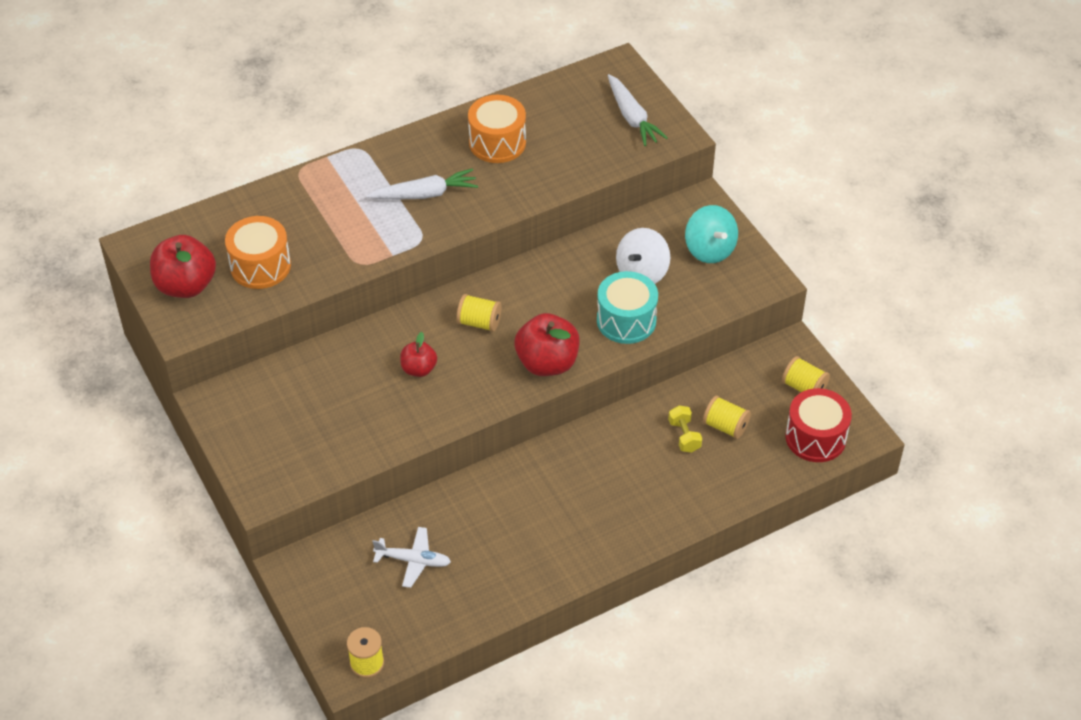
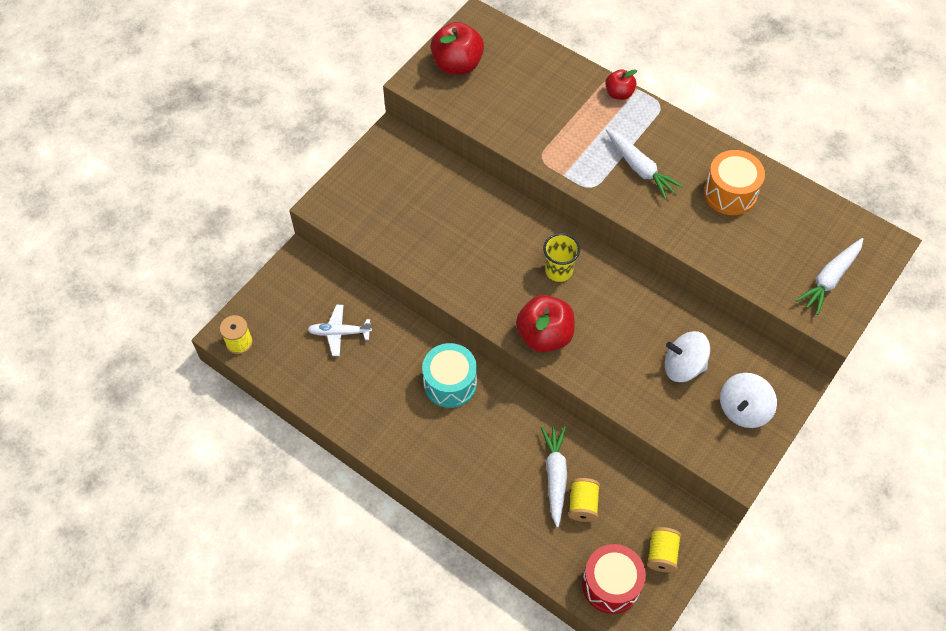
camera: 65 degrees right, 10 degrees up
orange drum [225,216,291,289] -> none
white plane [372,527,451,588] -> white plane turned 105 degrees clockwise [307,305,372,356]
red apple [400,332,437,377] -> red apple moved to [605,69,637,100]
yellow spool [456,294,502,332] -> yellow cup [543,233,580,282]
turquoise drum [597,271,658,344] -> turquoise drum moved to [422,343,477,408]
yellow dumbbell [668,405,702,453] -> white carrot [541,426,567,527]
turquoise spinning top [685,205,738,263] -> white spinning top [720,373,777,428]

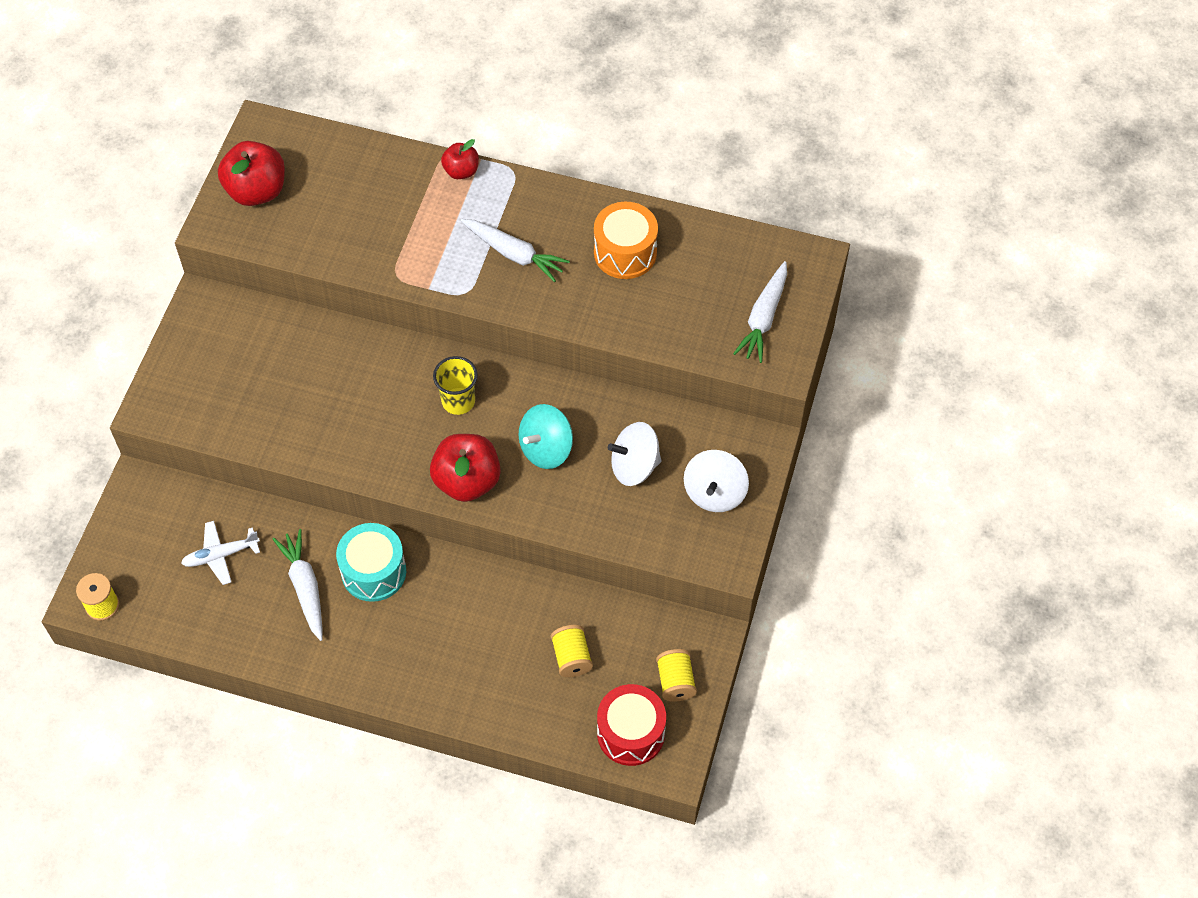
camera: 20 degrees left, 0 degrees up
white carrot [541,426,567,527] -> white carrot moved to [273,529,323,641]
none -> turquoise spinning top [519,404,573,469]

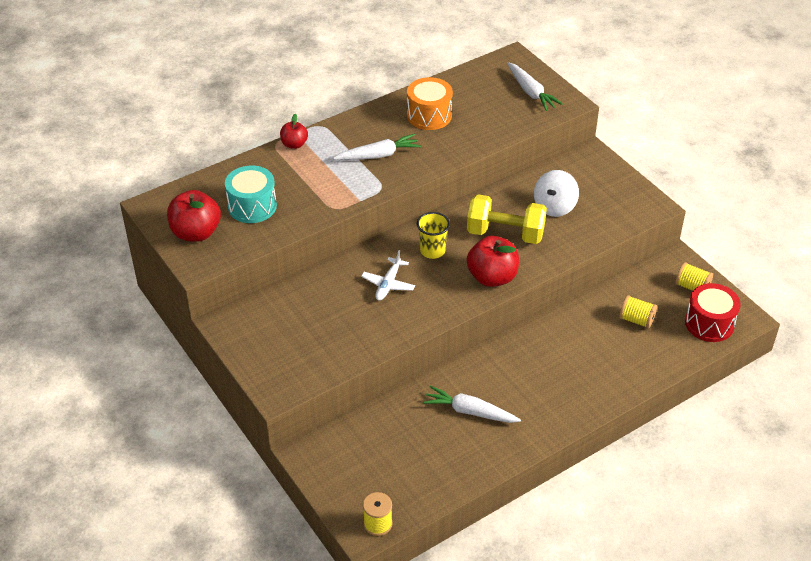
camera: 50 degrees left, 15 degrees down
white plane [181,521,260,585] -> white plane moved to [361,250,415,301]
turquoise drum [336,523,406,602] -> turquoise drum moved to [225,166,277,223]
turquoise spinning top [519,404,573,469] -> yellow dumbbell [467,194,547,244]
white spinning top [684,450,749,512] -> none

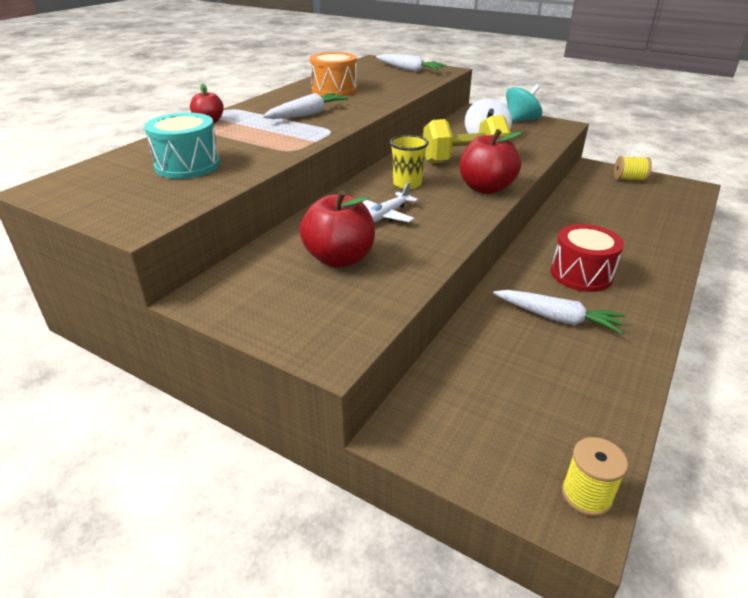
camera: 25 degrees left, 10 degrees down
red apple [167,190,221,242] -> red apple moved to [300,190,375,268]
white plane [361,250,415,301] -> white plane turned 45 degrees clockwise [362,182,418,222]
white carrot [423,386,521,423] -> white carrot turned 150 degrees counterclockwise [493,290,625,334]
yellow spool [619,295,657,328] -> none
red drum [685,283,741,342] -> red drum moved to [551,224,624,292]
none -> turquoise spinning top [506,84,542,122]

